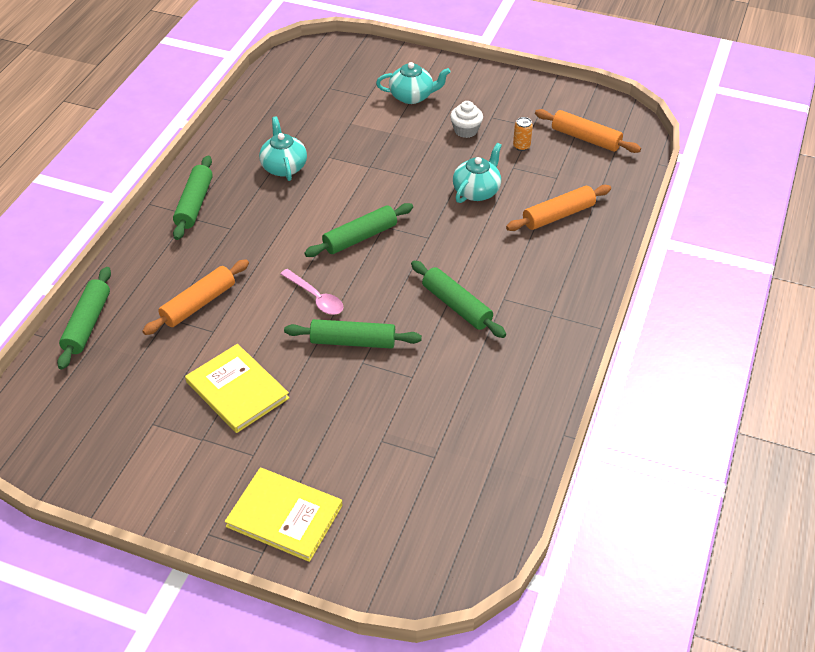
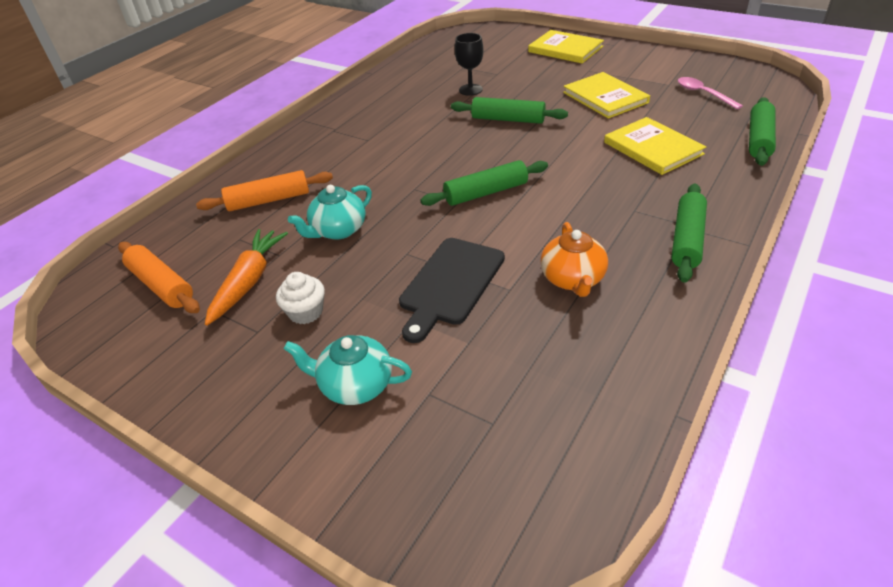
camera: 165 degrees left, 5 degrees down
orange rolling pin [142,259,249,335] -> yellow book [604,117,706,175]
turquoise teapot [259,116,307,181] -> orange teapot [540,222,608,297]
pink spoon [281,269,343,315] -> pink spoon moved to [678,77,743,109]
green rolling pin [411,261,506,338] -> none
orange can [513,117,533,151] -> orange carrot [205,229,288,326]
none -> black cutting board [399,238,505,343]
none -> black goblet [455,33,483,96]

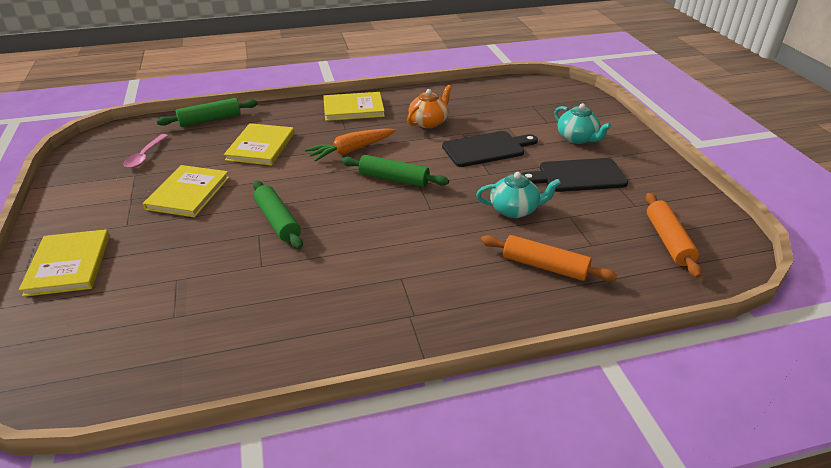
camera: 140 degrees left, 5 degrees down
orange carrot [205,229,288,326] -> orange carrot moved to [305,128,395,162]
white cupcake [276,272,325,324] -> black cutting board [521,158,628,192]
black goblet [455,33,483,96] -> none
green rolling pin [671,184,707,283] -> yellow book [323,92,385,121]

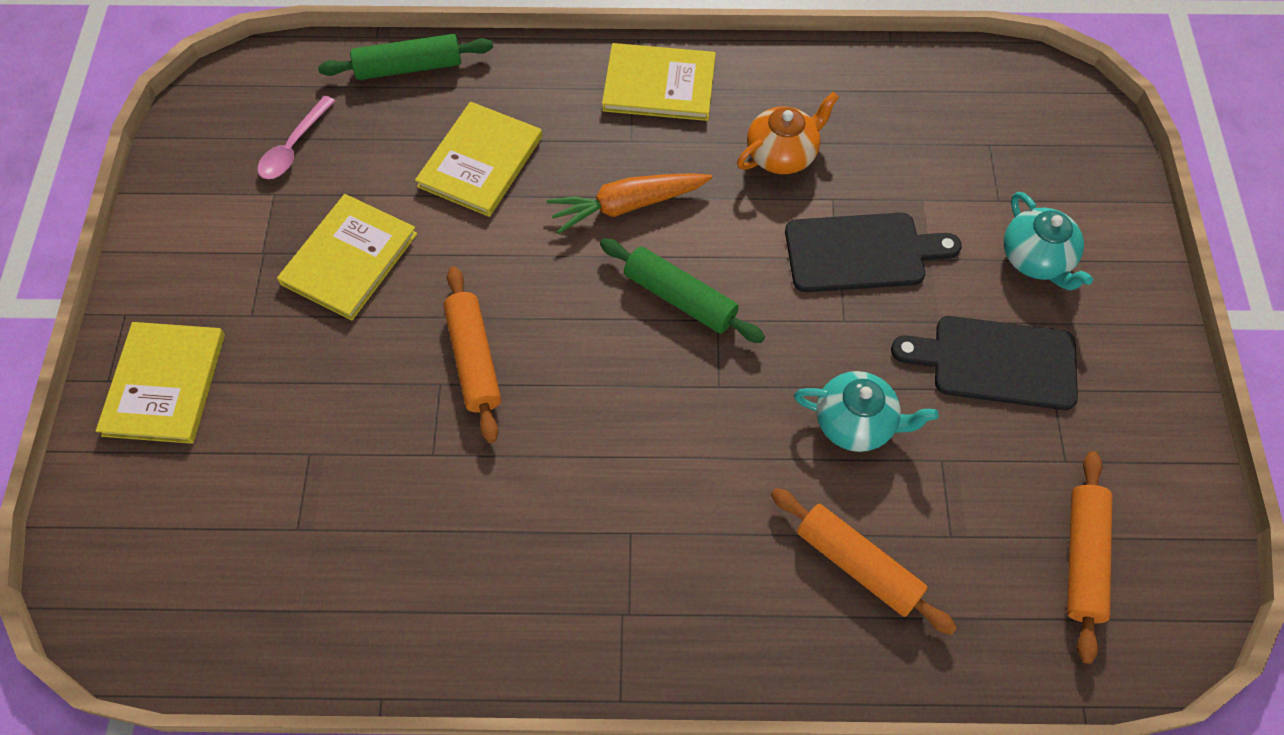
camera: 15 degrees right, 25 degrees up
green rolling pin [253,180,303,249] -> orange rolling pin [443,267,501,443]

